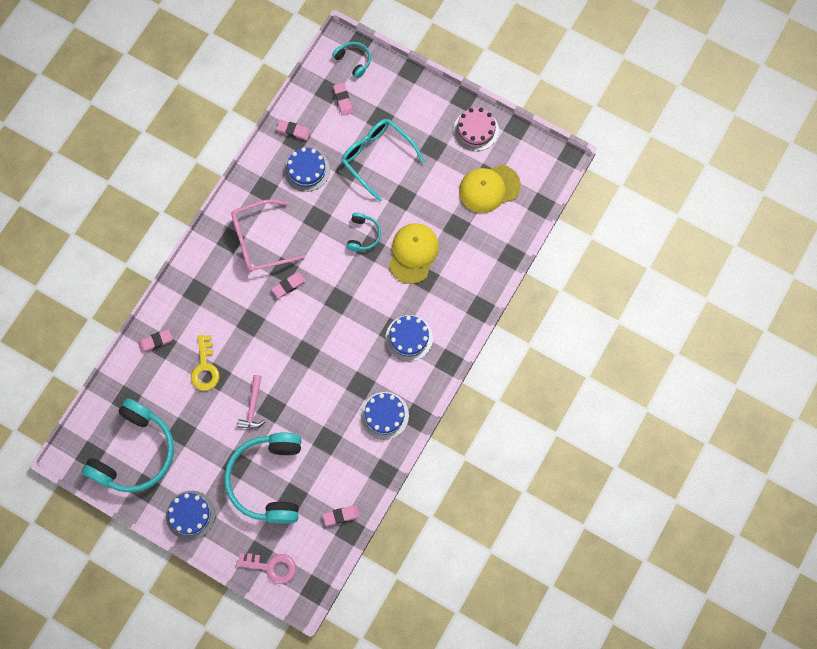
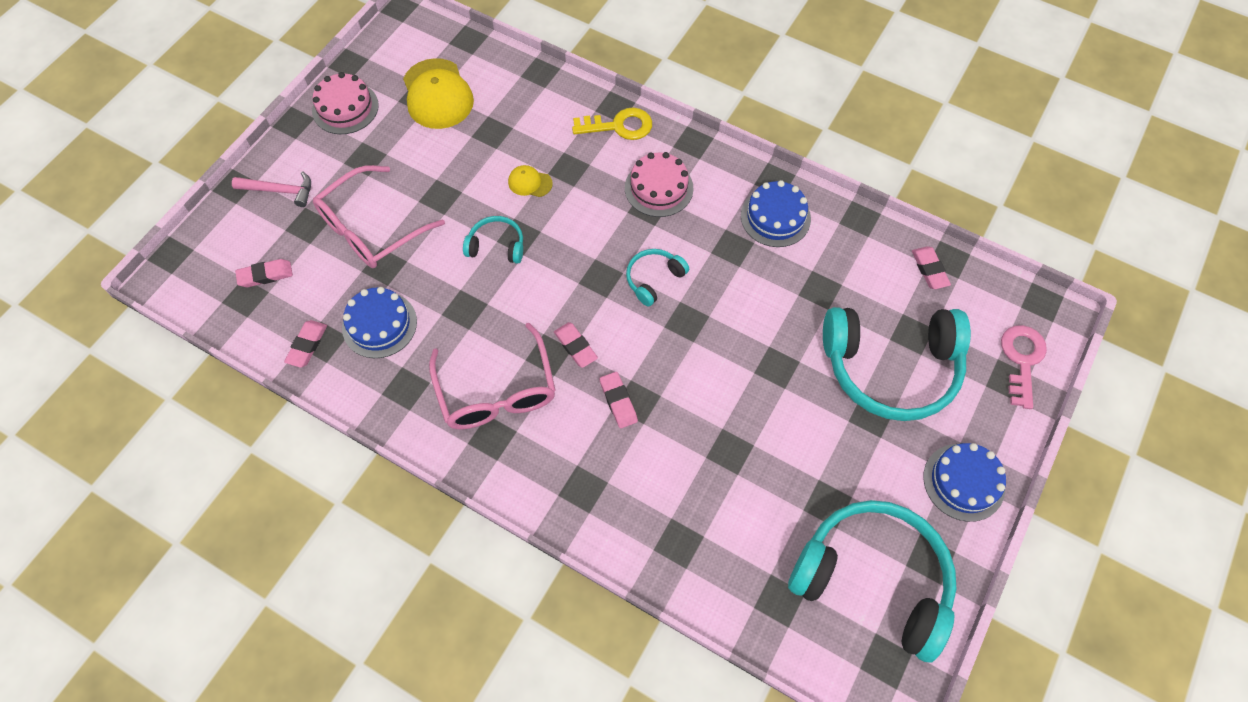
camera: 90 degrees left, 10 degrees down
pink eraser [138,329,173,353] -> pink eraser moved to [600,372,638,429]
yellow key [191,335,219,391] -> yellow key moved to [572,108,652,140]
pink hammer [237,375,265,429] -> pink hammer moved to [232,171,311,207]
turquoise headphones [332,42,371,78] -> turquoise headphones moved to [626,249,689,306]
turquoise glasses [341,119,425,202] -> pink glasses [313,165,445,268]
blue cake [385,315,433,361] -> pink cake [625,152,694,217]
yellow cap [389,223,439,284] -> yellow cap [508,165,553,197], size x0.48

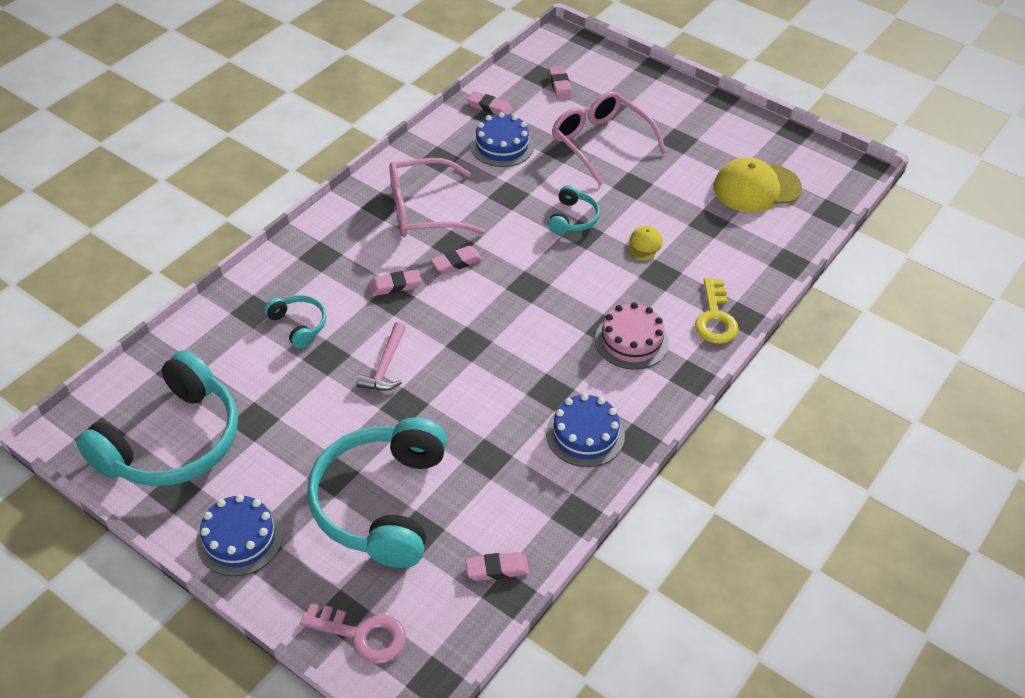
camera: 95 degrees right, 15 degrees down
pink hammer [232,171,311,207] -> pink hammer moved to [357,322,406,391]
pink cake [312,72,379,134] -> none
turquoise headphones [626,249,689,306] -> turquoise headphones moved to [264,295,327,348]

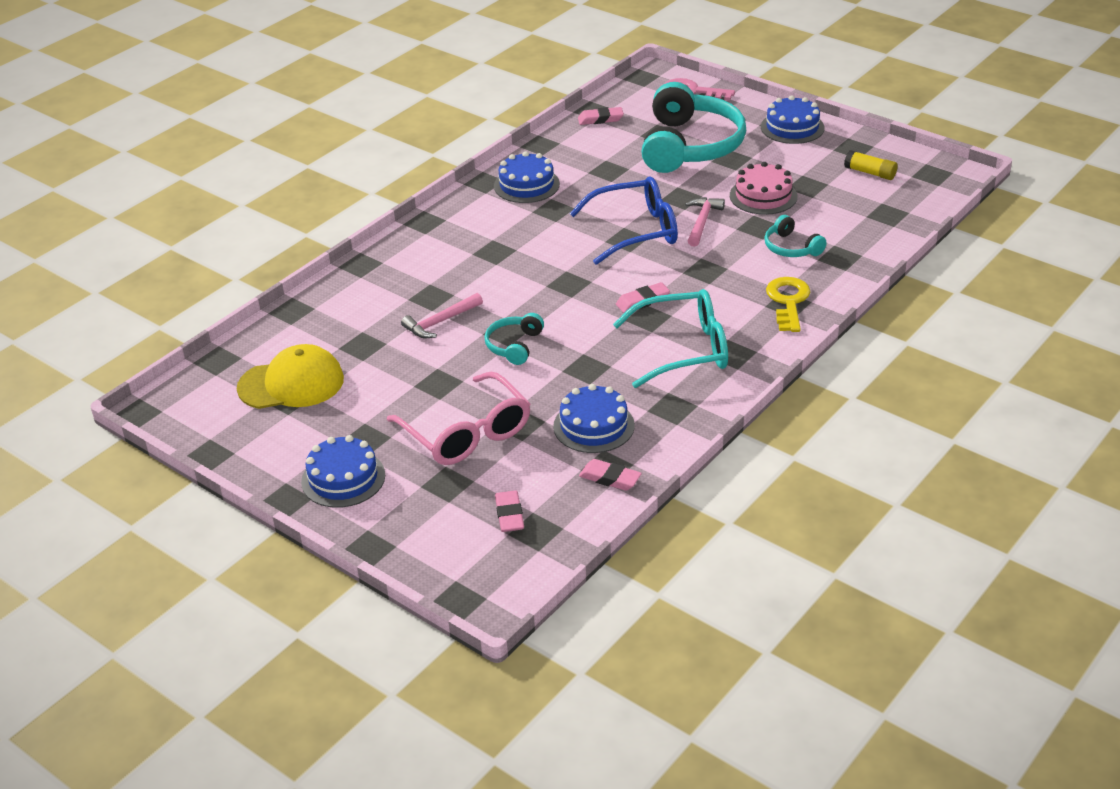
camera: 175 degrees left, 10 degrees down
turquoise headphones [76,350,238,486] -> yellow glue stick [844,150,898,180]
pink eraser [369,270,422,296] -> none
pink glasses [389,158,486,237] -> turquoise glasses [613,289,728,388]
pink cake [595,302,669,370] -> pink cake moved to [730,162,797,215]
yellow cap [627,226,663,261] -> pink hammer [401,293,483,338]
yellow key [695,278,739,344] -> yellow key moved to [766,277,810,332]
none -> blue cake [301,435,385,508]
none -> blue glasses [570,176,678,265]

